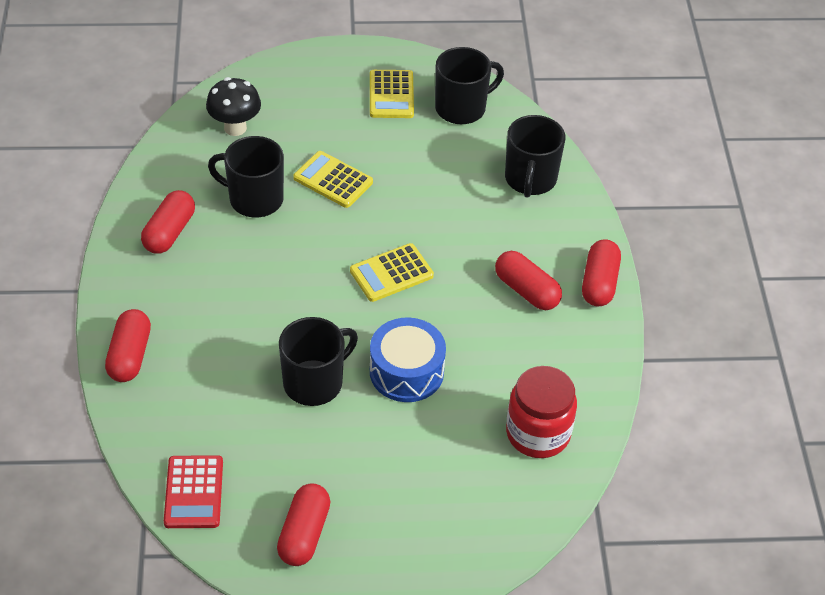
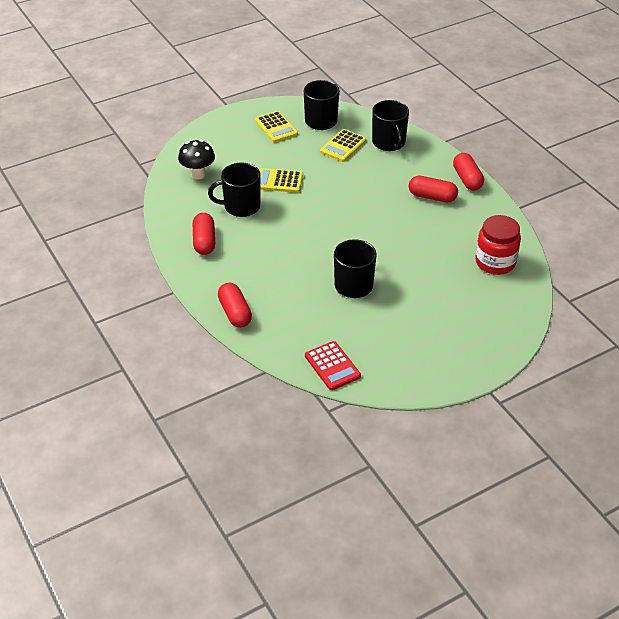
camera: 25 degrees left, 5 degrees down
red capsule [277,483,330,566] -> none
yellow calculator [350,243,434,302] -> yellow calculator moved to [320,129,366,162]
blue drum [370,318,446,402] -> none

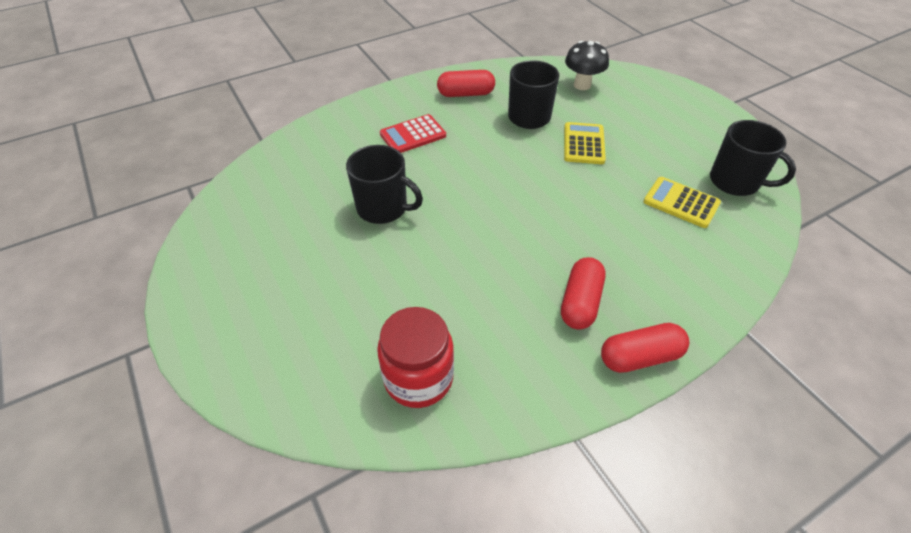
camera: 90 degrees right, 5 degrees up
red capsule [218,282,252,328] -> none
yellow calculator [255,111,298,143] -> none
red calculator [305,341,361,390] -> red calculator moved to [380,114,446,153]
black mug [372,100,409,151] -> none

